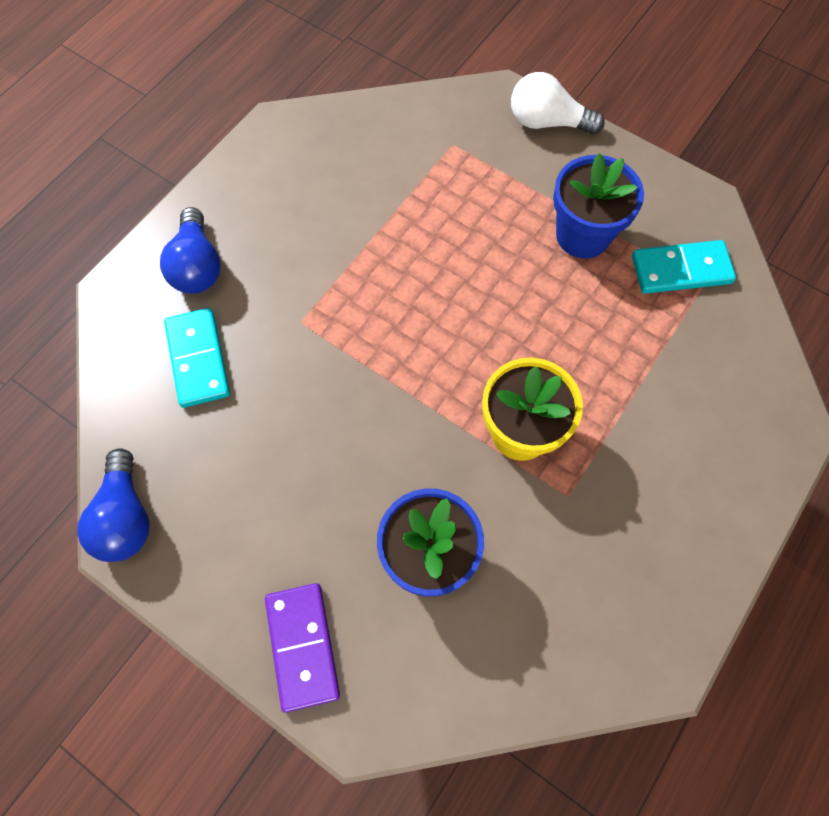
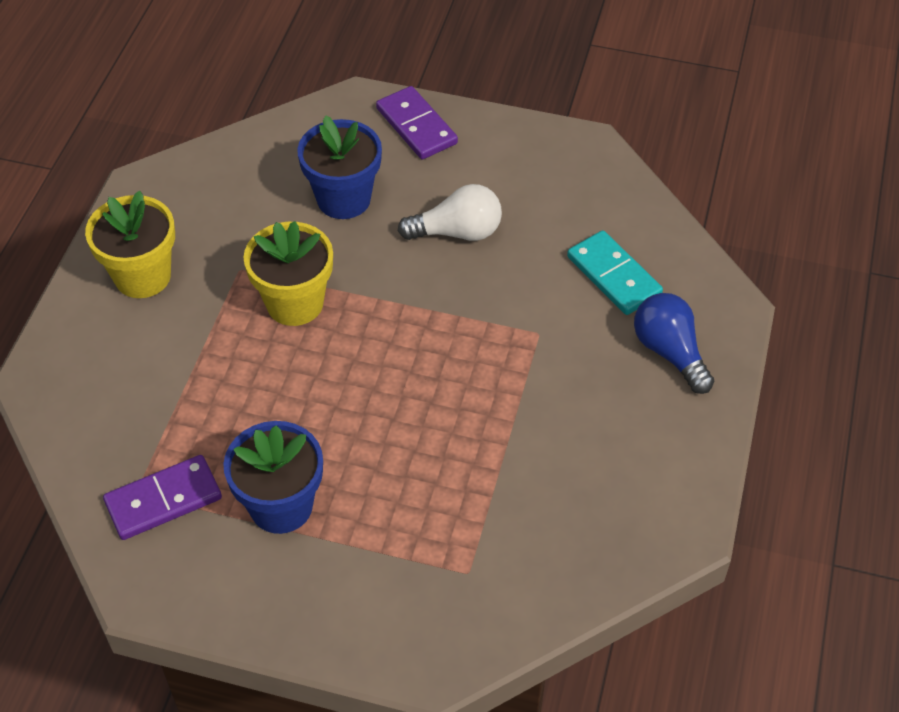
camera: 160 degrees right, 15 degrees down
blue light bulb [77,448,150,562] -> none
white light bulb [511,72,605,135] -> white light bulb moved to [398,184,502,241]
turquoise domino [632,240,736,294] -> purple domino [103,455,222,540]
none -> yellow flower pot [85,191,175,298]

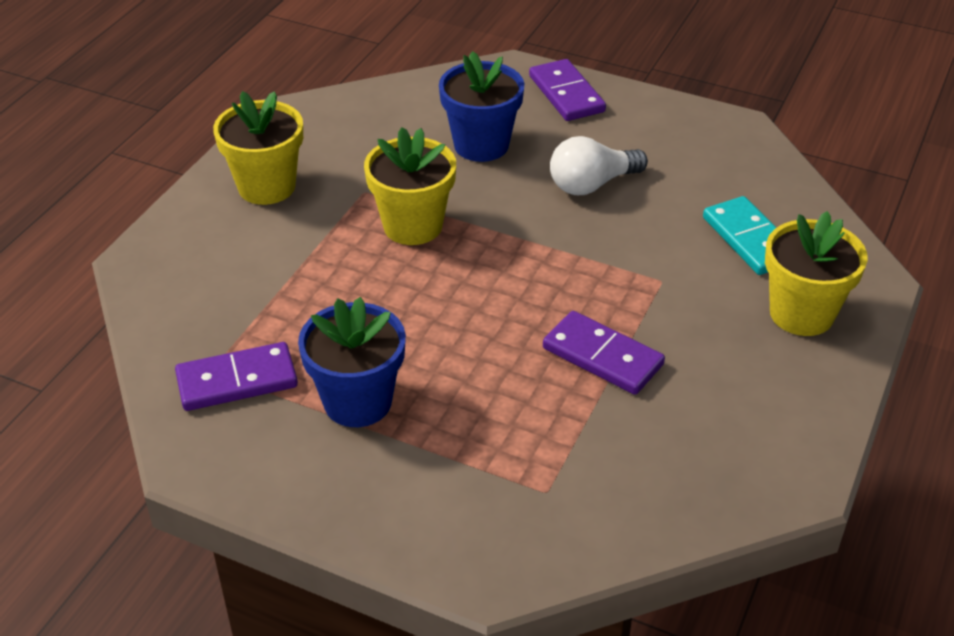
camera: 10 degrees right, 10 degrees down
white light bulb [398,184,502,241] -> white light bulb turned 150 degrees clockwise [550,136,648,195]
blue light bulb [634,293,714,394] -> yellow flower pot [765,211,868,336]
none -> purple domino [543,311,665,395]

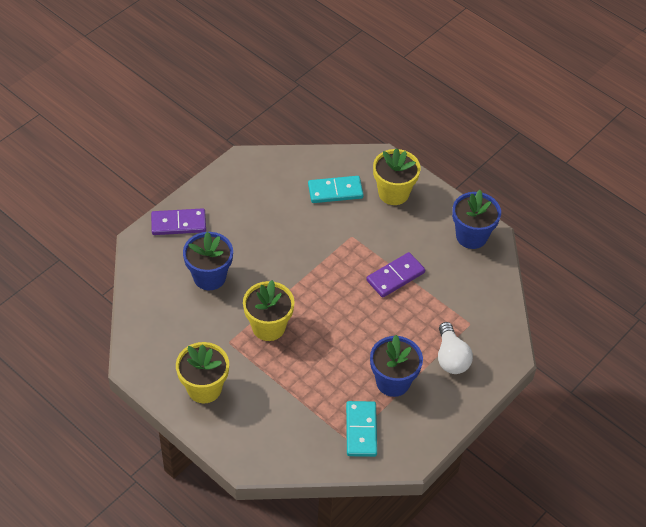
camera: 75 degrees left, 10 degrees up
purple domino [175,342,298,411] -> turquoise domino [346,401,377,457]
white light bulb [550,136,648,195] -> white light bulb moved to [438,322,473,374]
none -> blue flower pot [452,190,501,249]

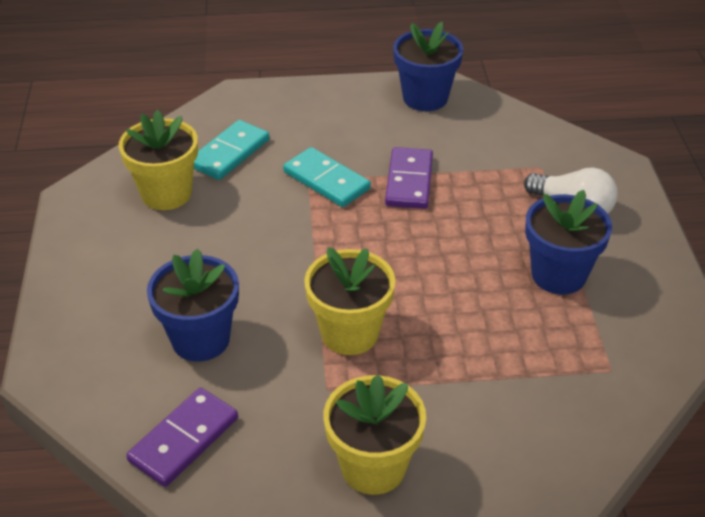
camera: 45 degrees left, 10 degrees down
purple domino [151,208,206,235] -> purple domino moved to [126,388,238,487]
turquoise domino [346,401,377,457] -> turquoise domino moved to [283,147,371,207]
yellow flower pot [373,148,421,205] -> yellow flower pot moved to [119,110,198,210]

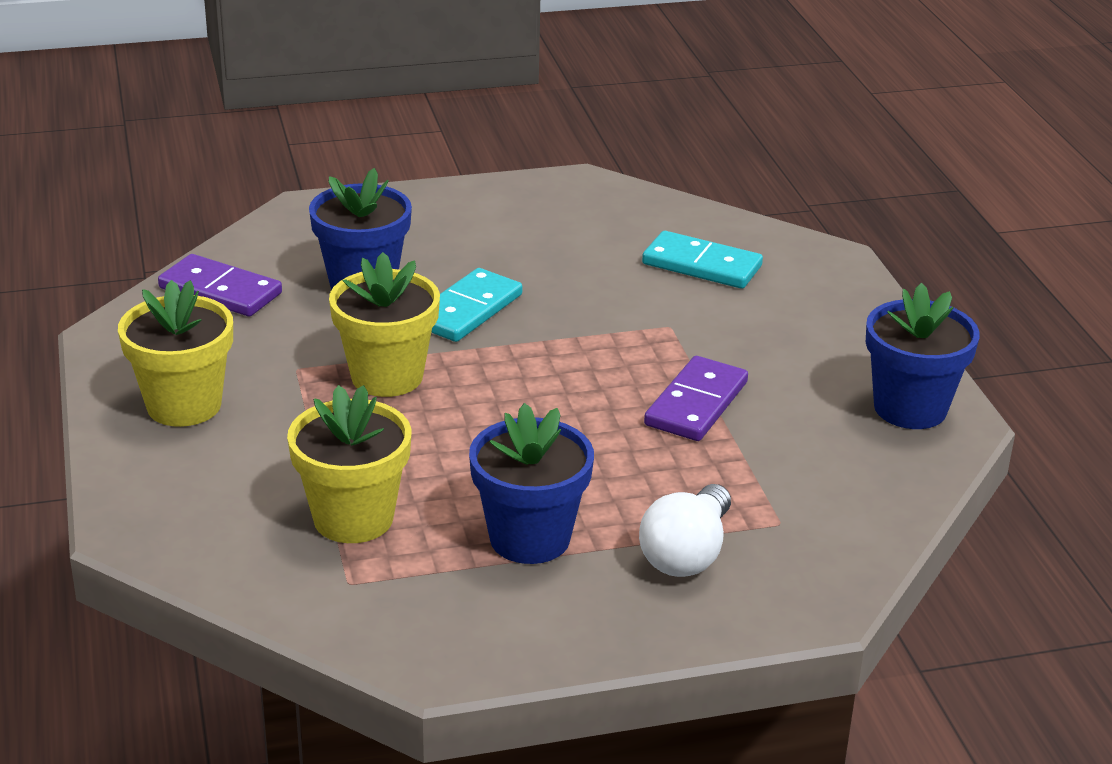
camera: 80 degrees right, 10 degrees down
yellow flower pot [119,110,198,210] -> yellow flower pot moved to [287,385,411,543]
turquoise domino [283,147,371,207] -> turquoise domino moved to [431,268,522,342]
purple domino [385,147,433,209] -> purple domino turned 60 degrees counterclockwise [644,356,748,441]

